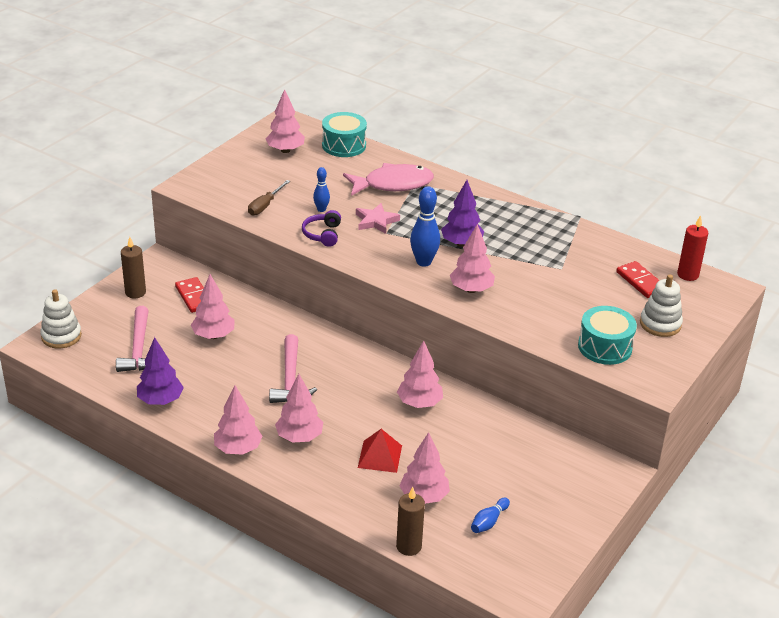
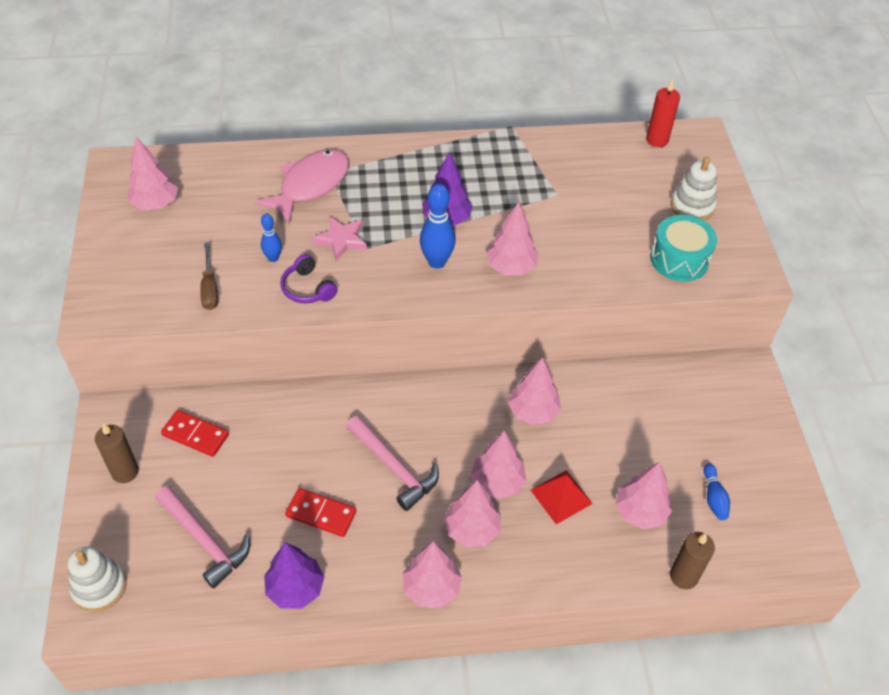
camera: 40 degrees left, 15 degrees up
pink tree [191,274,235,339] -> pink tree moved to [470,431,526,499]
turquoise drum [322,112,367,157] -> none
red domino [616,261,660,298] -> red domino moved to [285,488,356,537]

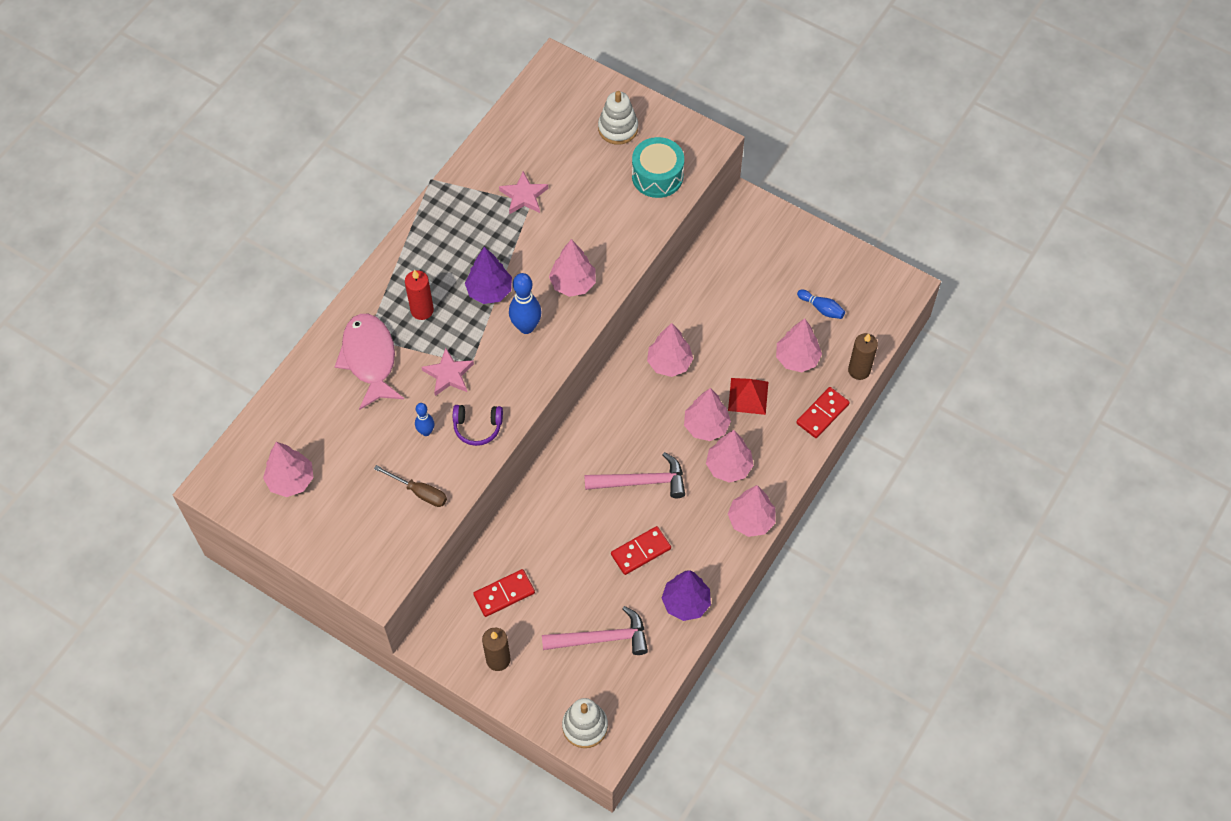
camera: 50 degrees left, 10 degrees up
red candle [646,79,680,147] -> red candle moved to [405,270,434,320]
none -> pink star [499,171,548,214]
none -> red domino [796,387,850,438]

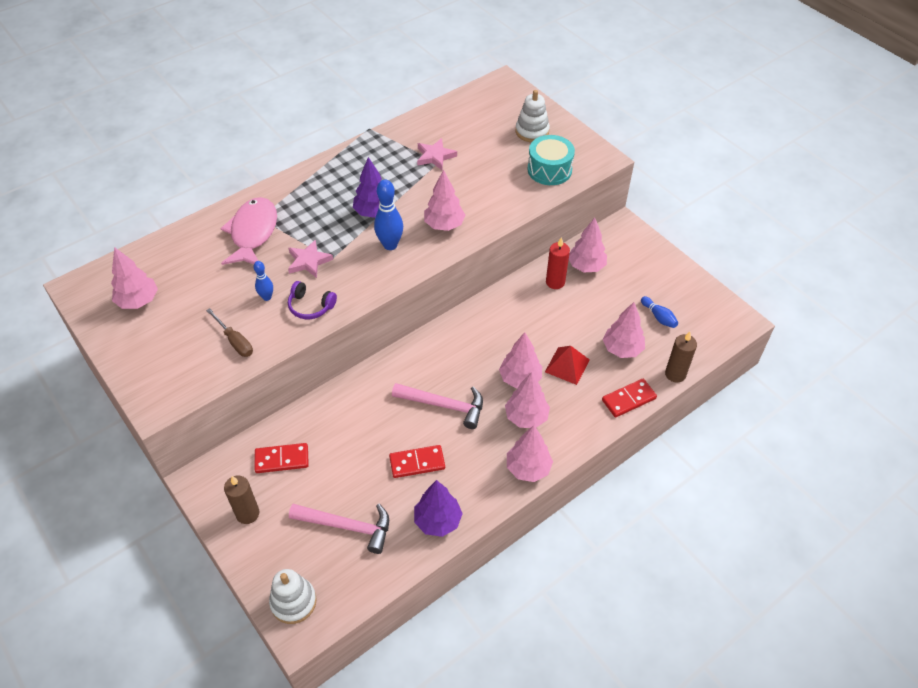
camera: 20 degrees right, 10 degrees down
red candle [405,270,434,320] -> red candle moved to [546,237,570,289]
pink tree [647,323,693,377] -> pink tree moved to [569,218,607,272]

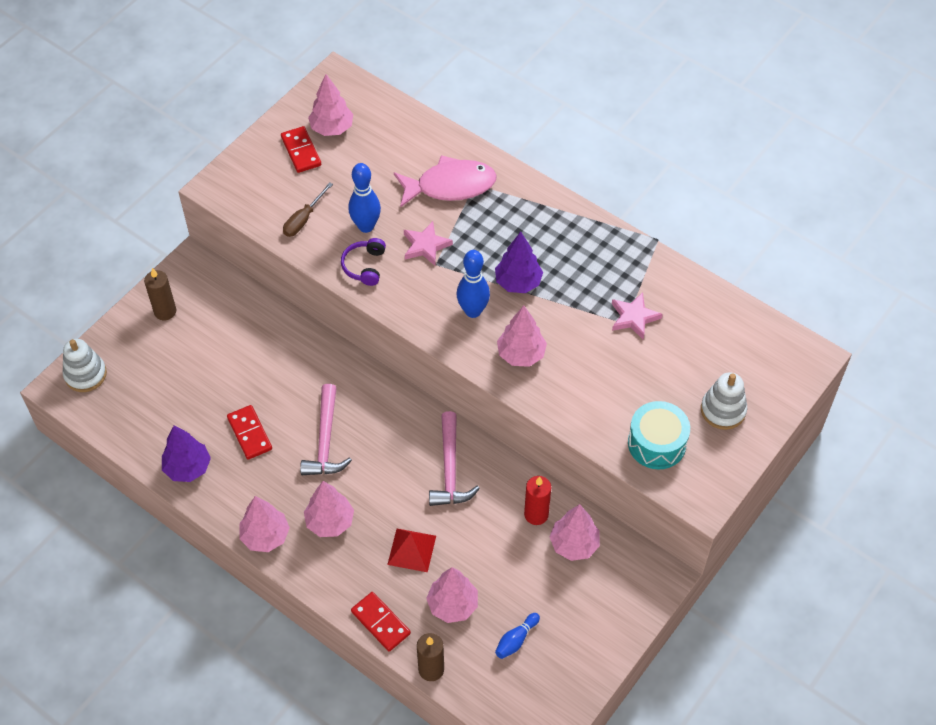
camera: 75 degrees right, 5 degrees up
blue bowling pin [254,261,273,301] -> blue bowling pin [348,163,381,233], size x1.71
red domino [254,443,309,473] -> red domino moved to [281,126,321,173]
pink hammer [289,504,389,554] -> pink hammer moved to [429,411,480,506]
pink tree [499,332,542,389] -> none

